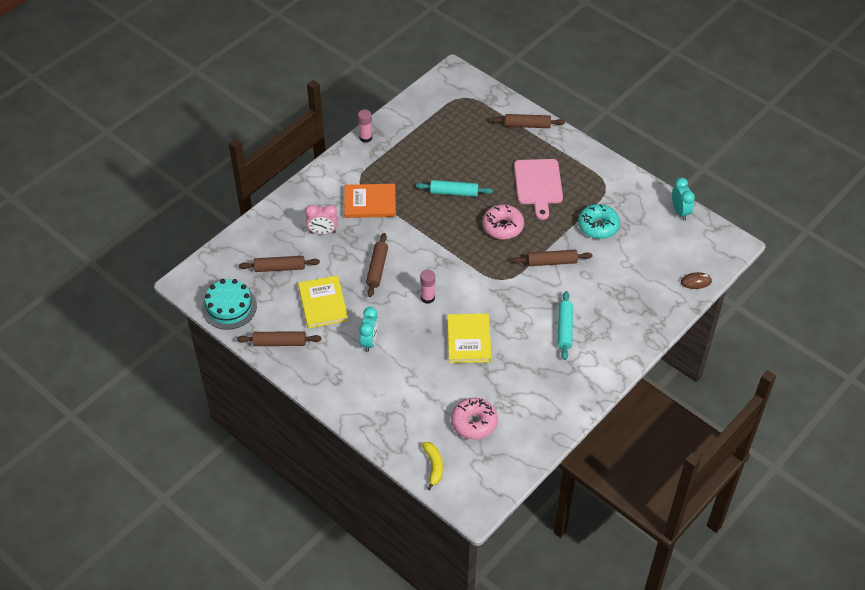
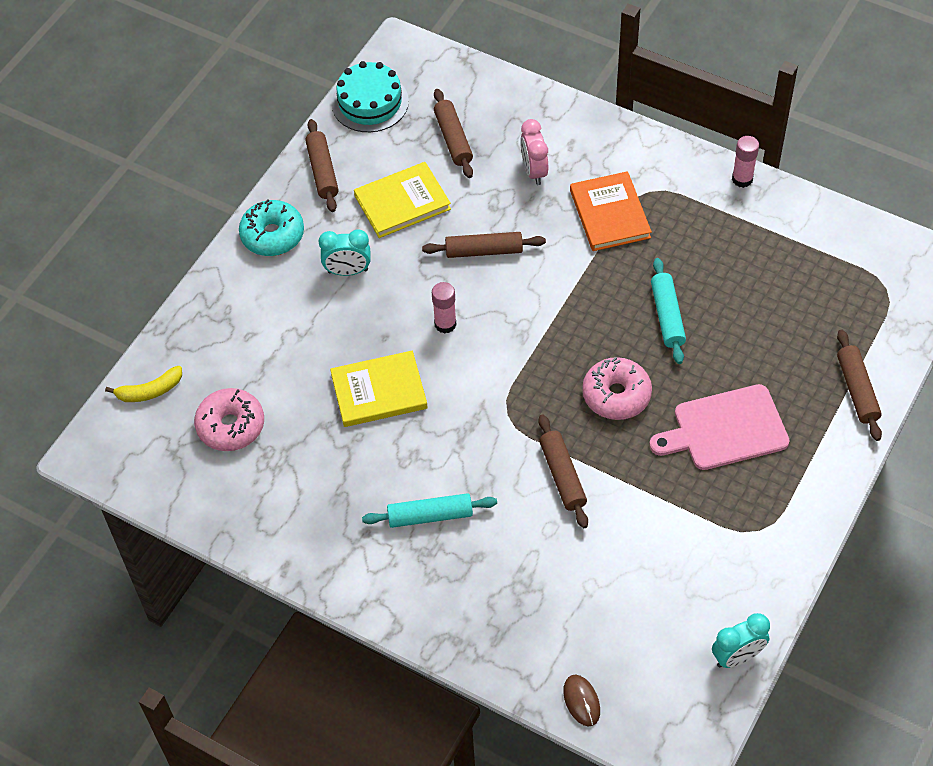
camera: 80 degrees right, 5 degrees up
turquoise donut [578,204,620,239] -> turquoise donut moved to [239,199,304,256]

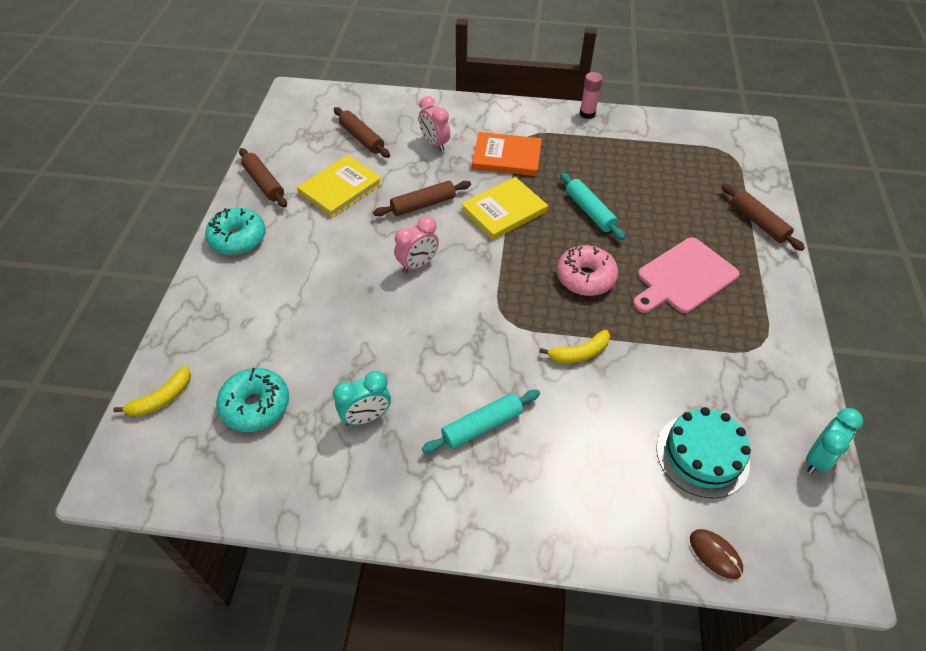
camera: 25 degrees left, 5 degrees down
pink donut [194,388,264,451] -> turquoise donut [216,368,289,432]
turquoise clock [318,230,371,276] -> turquoise clock moved to [333,371,391,426]
yellow book [330,351,428,427] -> yellow book moved to [461,177,548,240]
turquoise cake [331,61,409,132] -> turquoise cake moved to [656,407,751,499]
pink glue stick [432,282,456,334] -> pink clock [394,216,439,273]
brown rolling pin [539,414,588,528] -> yellow banana [539,330,610,363]
orange book [570,171,652,251] -> orange book turned 45 degrees counterclockwise [472,132,542,176]

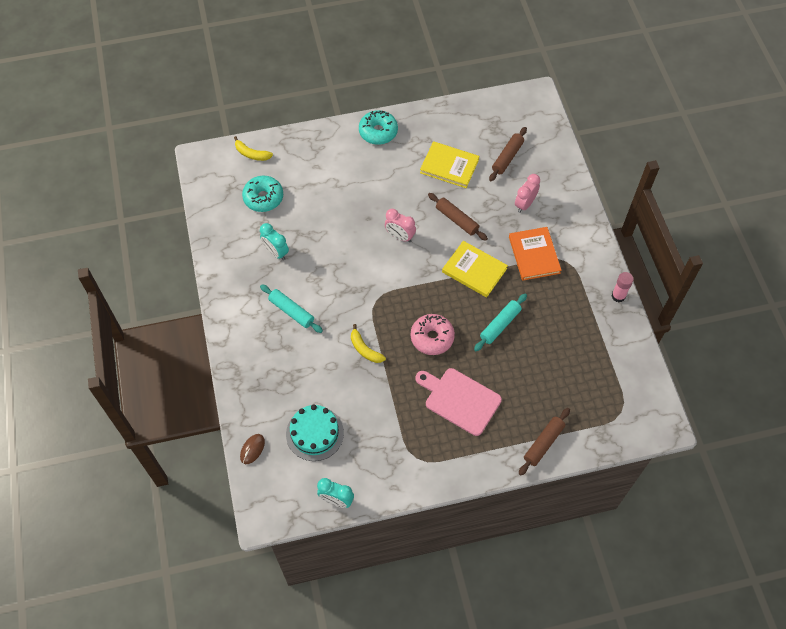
camera: 70 degrees right, 10 degrees up
brown rolling pin [239,148,287,207] -> none

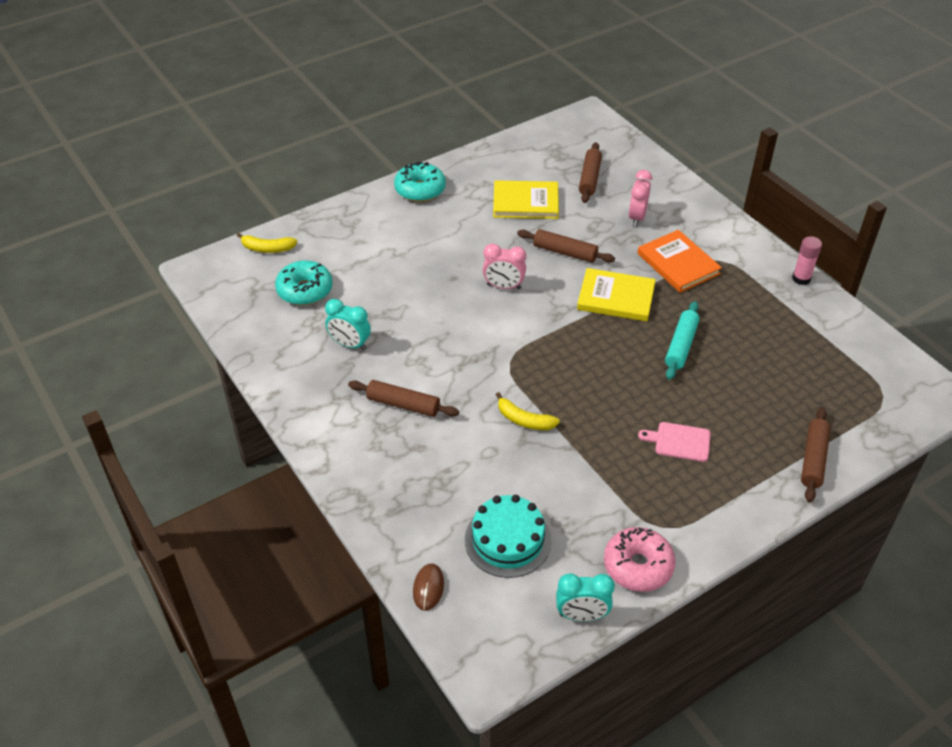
camera: 20 degrees left, 15 degrees down
turquoise rolling pin [260,285,323,333] -> brown rolling pin [348,380,459,417]
pink donut [411,314,455,355] -> pink donut moved to [604,527,676,592]
pink cutting board [415,368,502,436] -> pink cutting board [638,422,711,462], size x0.58

